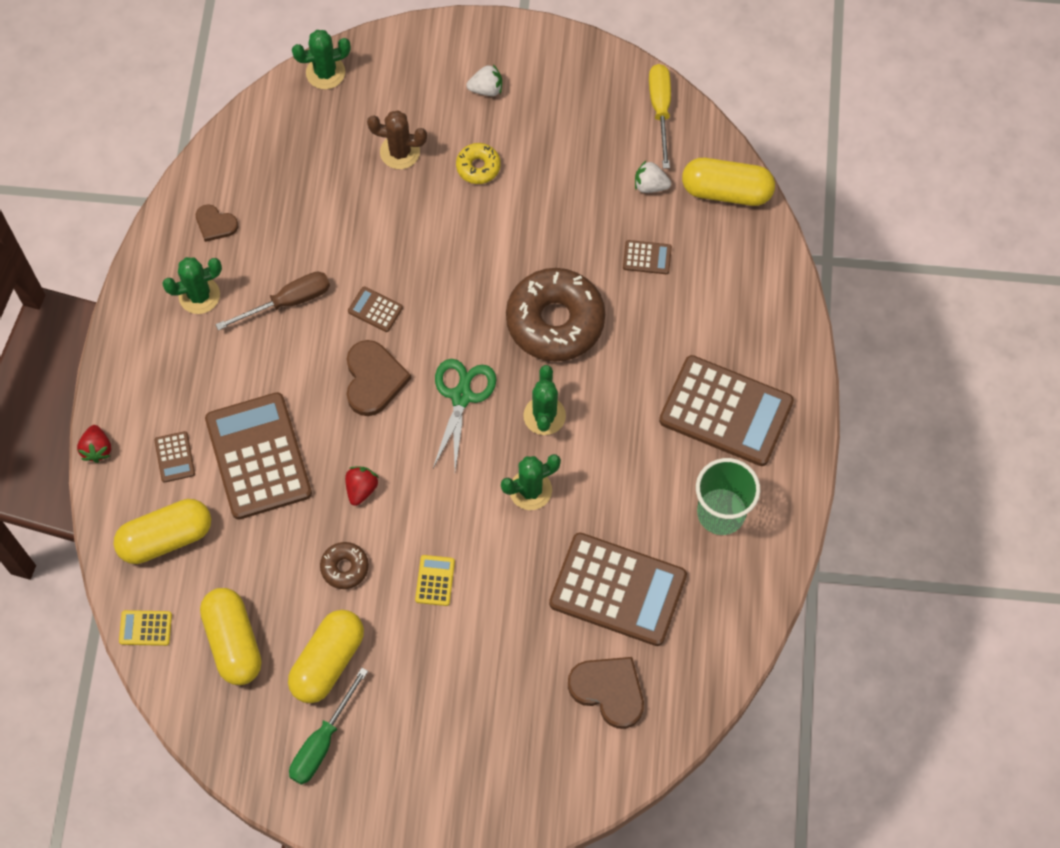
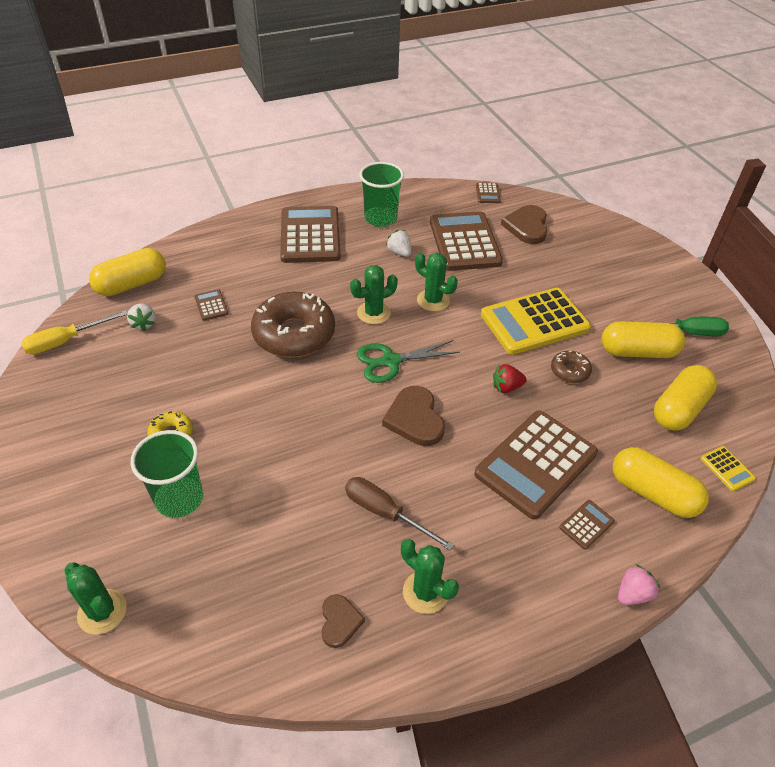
camera: 120 degrees left, 20 degrees down
red strawberry [77,425,111,463] -> pink strawberry [618,564,660,605]
brown heart [346,340,411,416] -> brown heart turned 75 degrees counterclockwise [382,386,445,446]
brown calculator [348,286,403,332] -> brown calculator moved to [476,183,501,203]
brown cactus [367,110,427,169] -> green cup [130,430,203,518]
yellow calculator [415,555,455,606] -> yellow calculator [481,288,591,355], size x2.43
white strawberry [466,64,502,96] -> white strawberry moved to [386,230,411,257]
yellow capsule [682,158,775,206] -> yellow capsule turned 75 degrees clockwise [89,248,166,296]

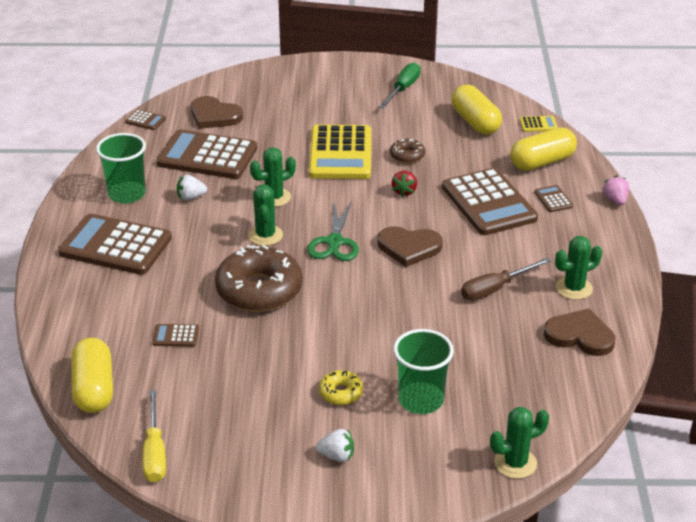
camera: 65 degrees left, 10 degrees down
white strawberry [127,303,156,331] -> white strawberry moved to [316,429,354,462]
brown heart [321,594,365,648] -> brown heart [544,308,615,356], size x1.69
yellow capsule [601,321,685,358] -> none

